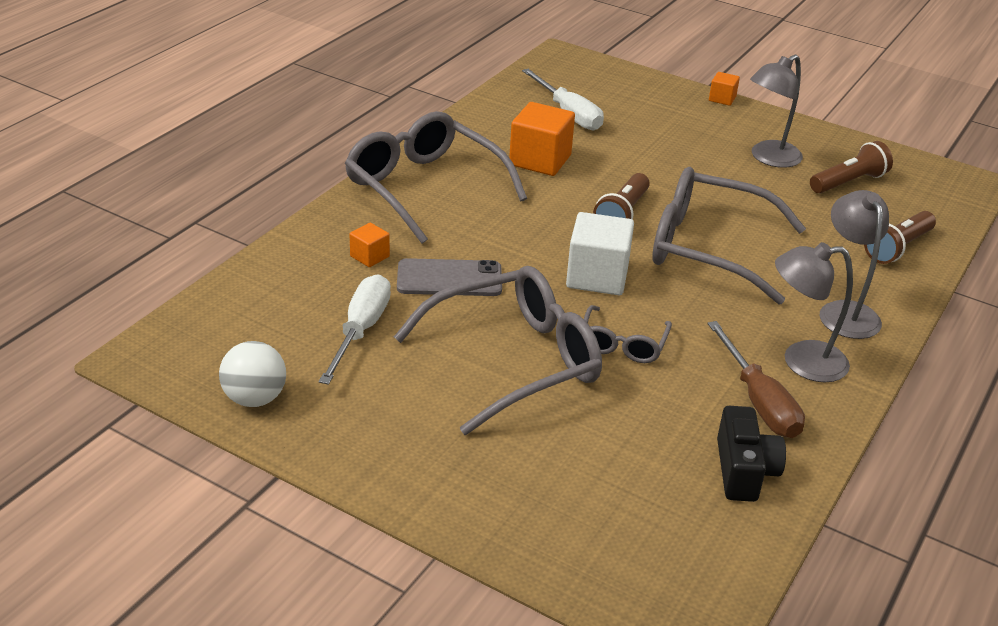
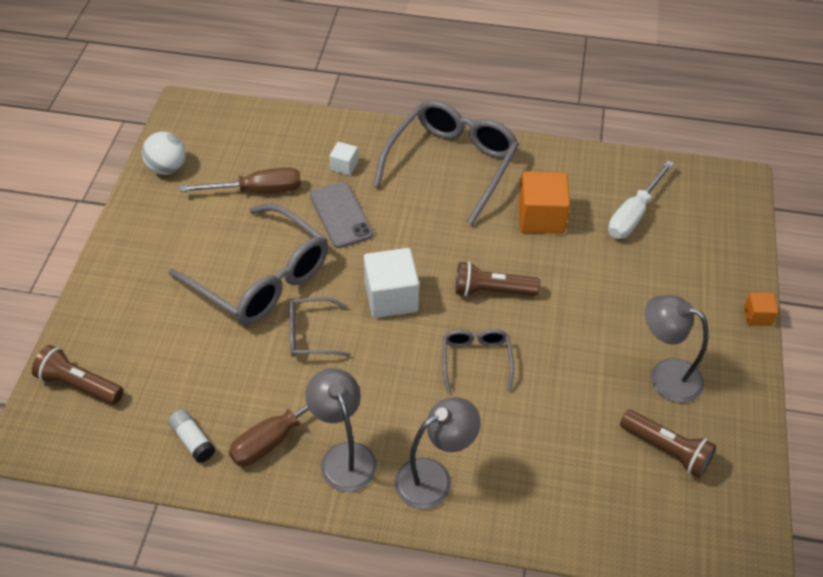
camera: 70 degrees right, 15 degrees up
white screwdriver [319,274,391,385] -> brown screwdriver [180,168,301,193]
orange cube [350,223,390,267] -> white cube [330,142,358,176]
grey glasses [652,167,806,304] -> grey glasses [442,329,514,393], size x0.50
black camera [717,406,786,502] -> white glue stick [168,409,215,463]
brown flashlight [864,211,936,264] -> brown flashlight moved to [32,345,123,405]

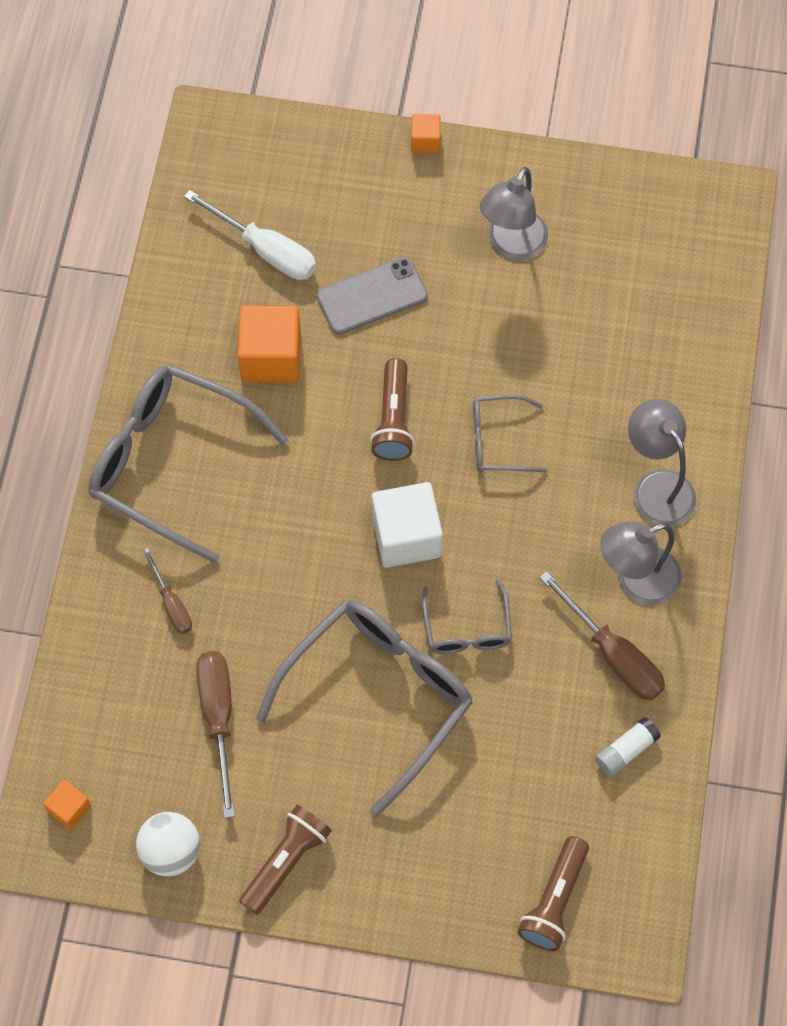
camera: 90 degrees left, 15 degrees up
grey phone [310,182,373,248] -> grey phone moved to [316,257,428,334]
white cube [330,142,358,176] -> brown screwdriver [143,548,192,634]
brown flashlight [620,410,716,478] -> brown flashlight moved to [239,805,332,915]
none -> orange cube [43,780,91,830]

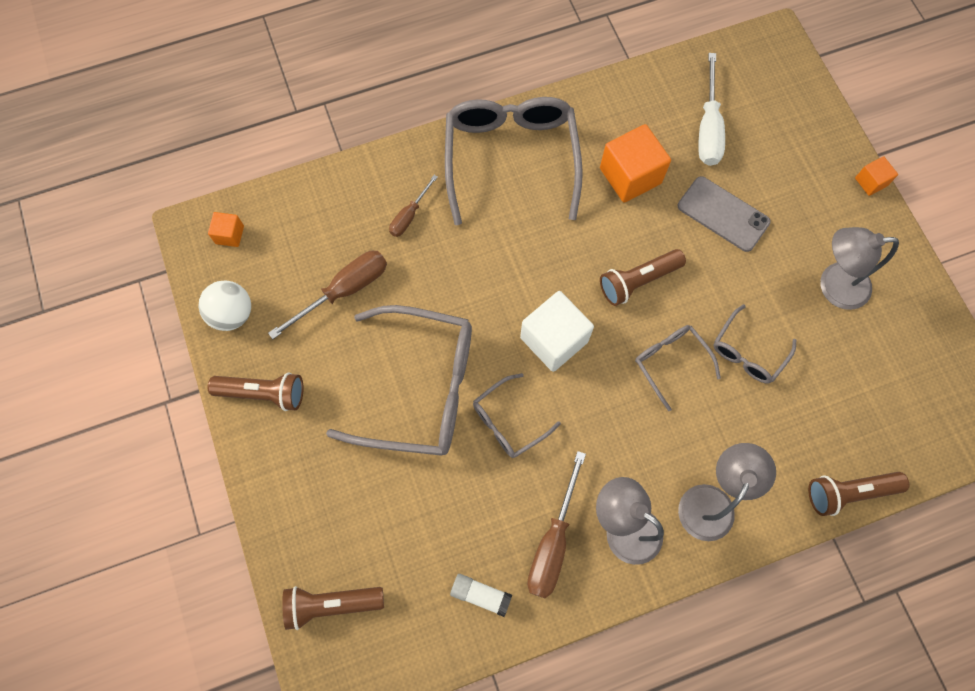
camera: 60 degrees right, 5 degrees up
none -> grey glasses [713,304,797,384]
none -> brown flashlight [808,472,909,516]

